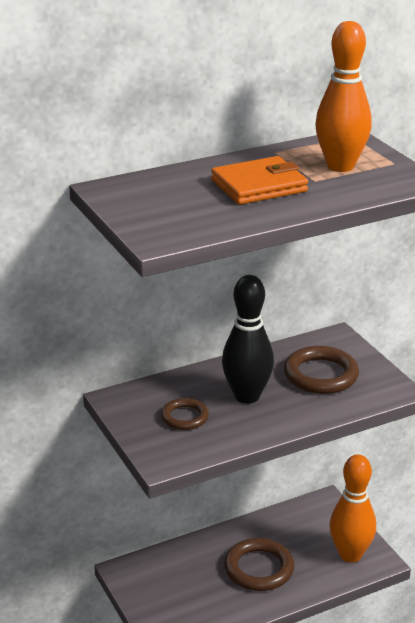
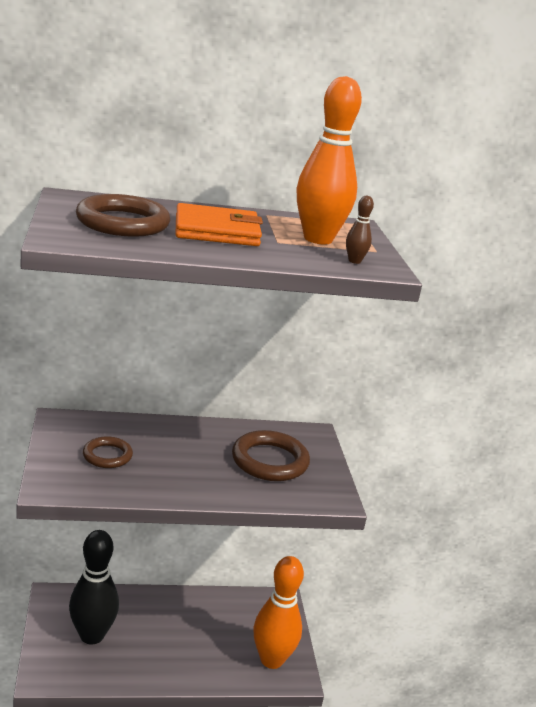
camera: 15 degrees right, 5 degrees down
black bowling pin [222,275,274,404] -> black bowling pin moved to [69,530,119,645]
brown ring [224,538,294,591] -> brown ring moved to [76,194,170,237]
none -> brown bowling pin [346,196,374,264]

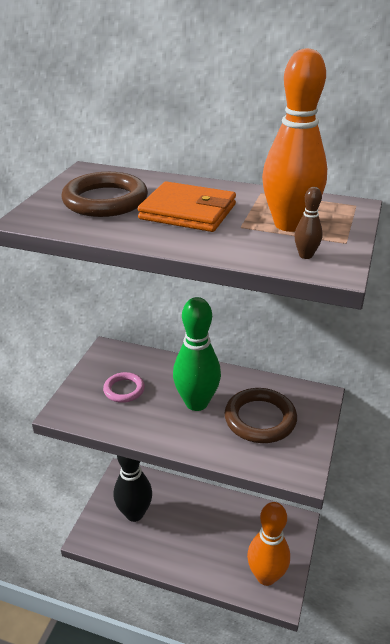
camera: 30 degrees right, 10 degrees up
brown ring [83,436,133,468] -> pink ring [103,372,145,403]
none -> green bowling pin [173,297,221,411]

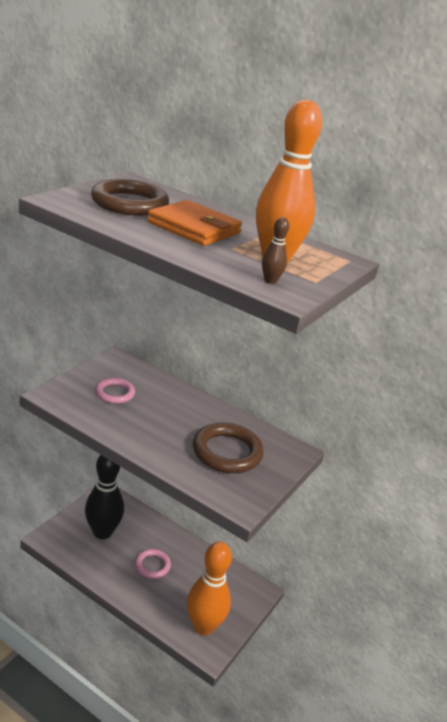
camera: 10 degrees right, 5 degrees down
green bowling pin [173,297,221,411] -> none
none -> pink ring [135,549,171,579]

